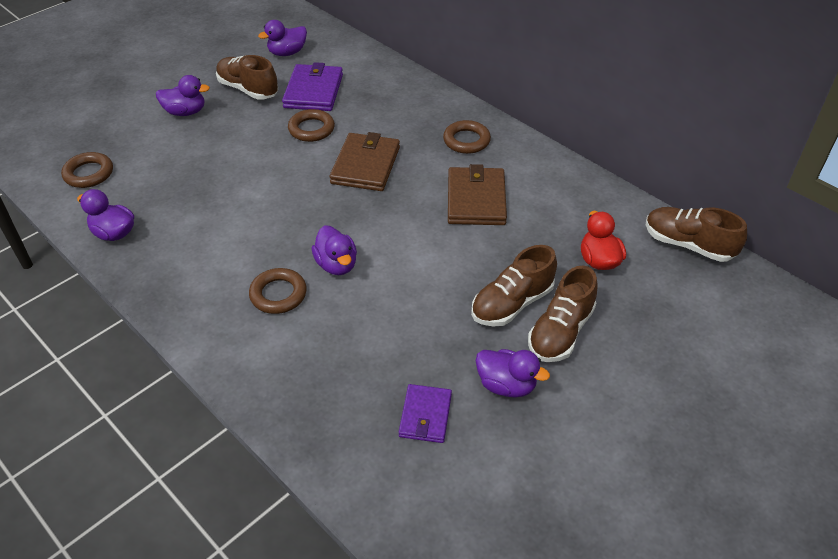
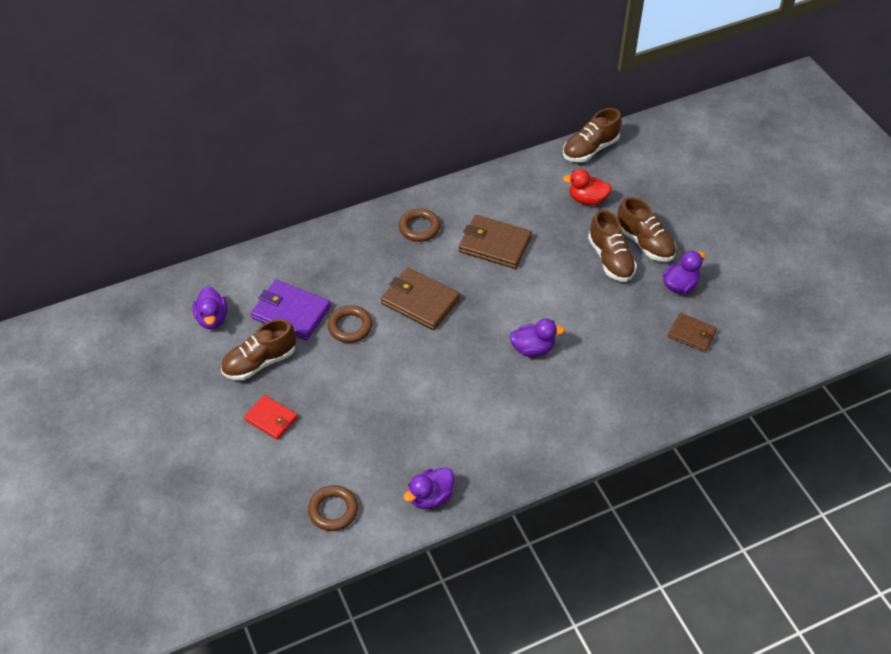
camera: 70 degrees left, 5 degrees up
purple duck [156,75,210,116] -> red wallet [244,395,298,440]
brown ring [249,268,307,314] -> none
purple wallet [399,384,452,443] -> brown wallet [668,313,717,352]

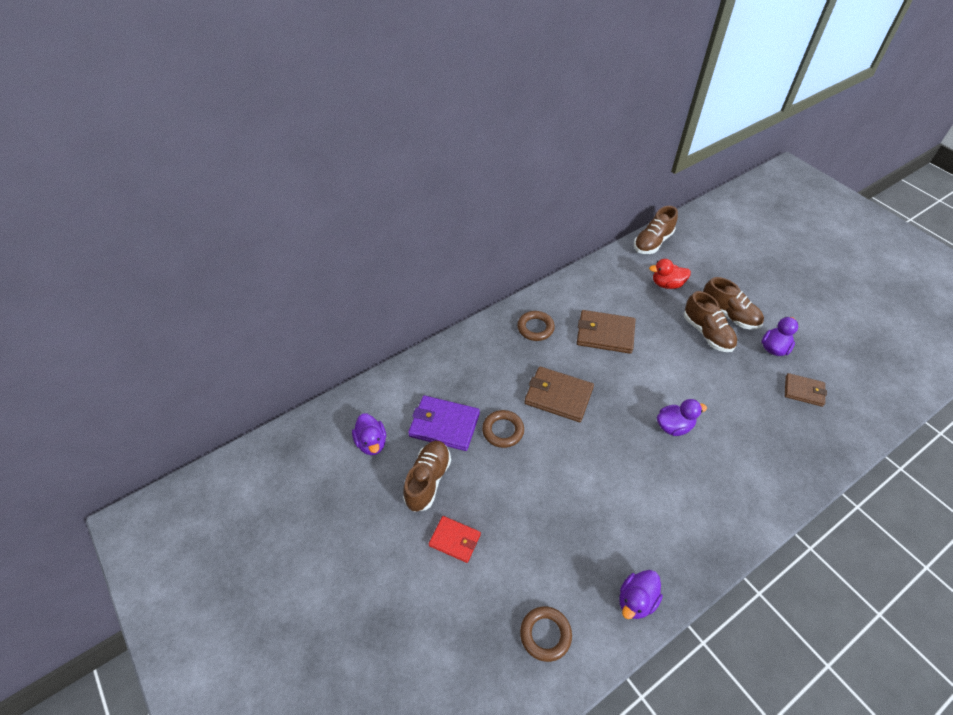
camera: 10 degrees left, 0 degrees up
brown shoe [221,319,296,380] -> brown shoe turned 150 degrees clockwise [403,441,451,512]

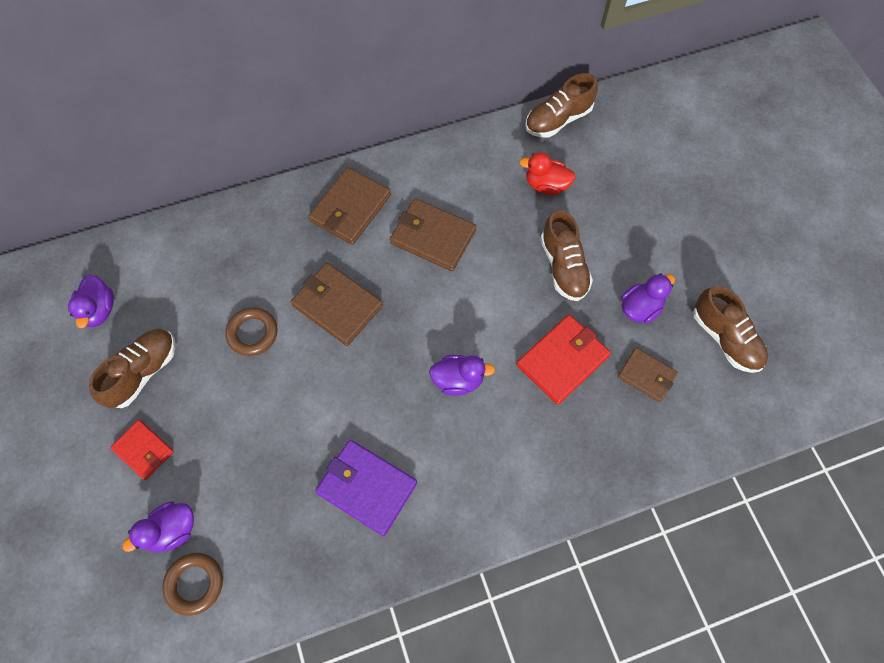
camera: 15 degrees right, 15 degrees up
purple wallet [408,395,480,451] -> purple wallet moved to [315,440,417,536]
brown ring [517,311,555,341] -> brown wallet [308,167,391,245]
purple duck [619,570,663,619] -> purple duck moved to [122,502,194,552]
brown shoe [703,277,764,329] -> brown shoe moved to [693,286,768,373]
none -> red wallet [517,315,611,405]

